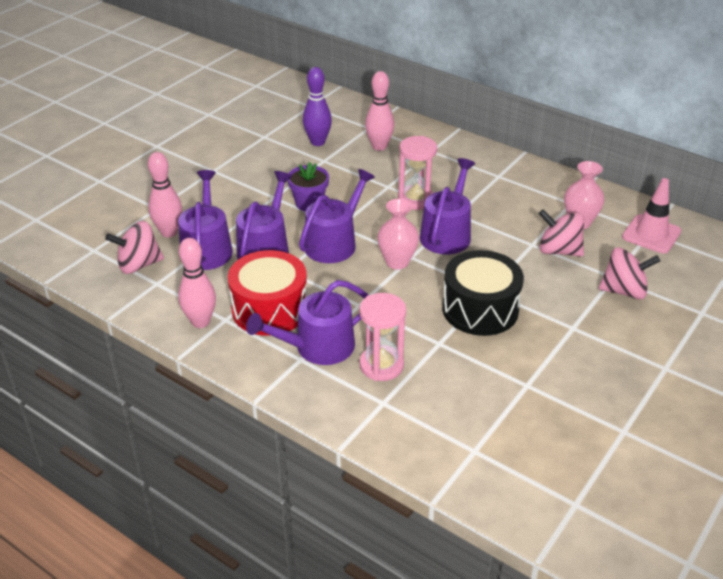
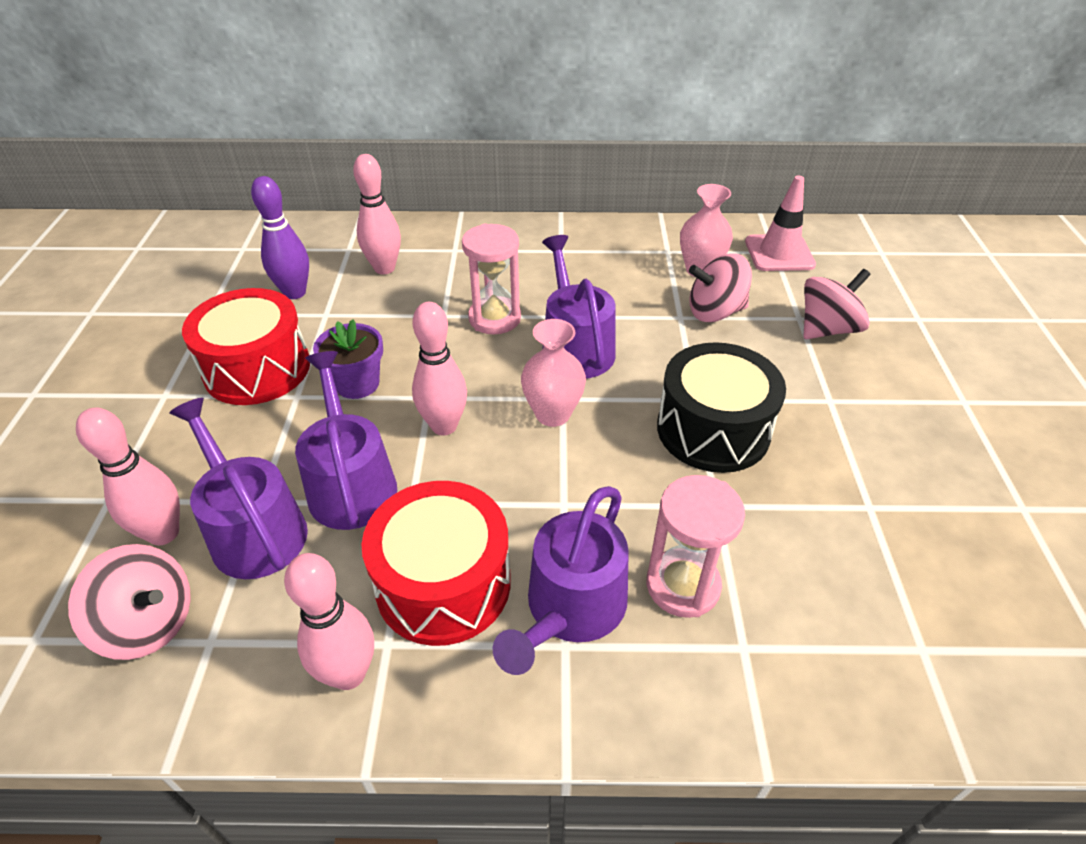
camera: 35 degrees left, 5 degrees up
pink spinning top [105,221,164,274] -> pink spinning top turned 105 degrees counterclockwise [68,544,191,660]
purple watering can [299,169,375,263] -> pink bowling pin [412,302,467,435]
none -> red drum [182,288,310,405]

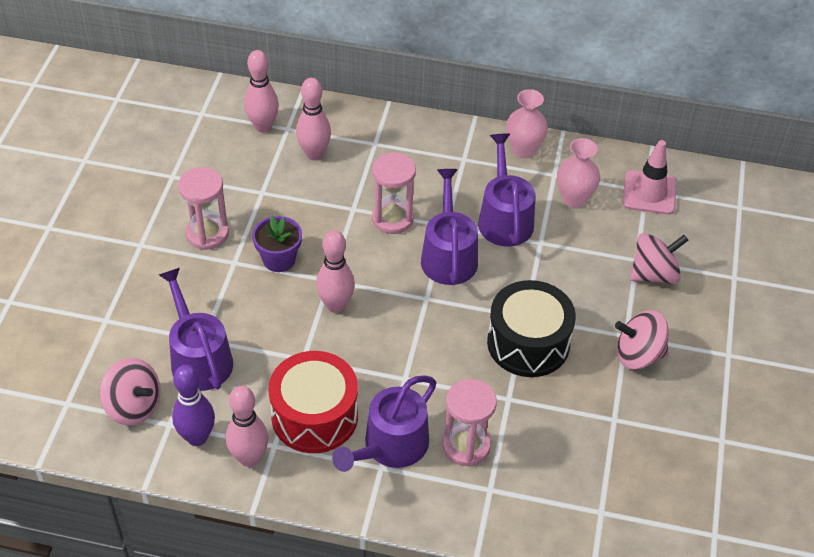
camera: 10 degrees right, 5 degrees up
pink bowling pin [76,408,180,545] -> pink bowling pin moved to [244,50,279,133]
red drum [182,288,310,405] -> pink hourglass [178,167,229,250]
purple bowling pin [251,176,309,299] -> purple bowling pin moved to [172,365,215,446]
purple watering can [295,351,397,530] -> purple watering can moved to [478,133,535,247]
pink vase [521,319,586,427] -> pink vase moved to [506,89,548,158]
pink spinning top [689,253,752,322] -> pink spinning top moved to [615,310,669,369]

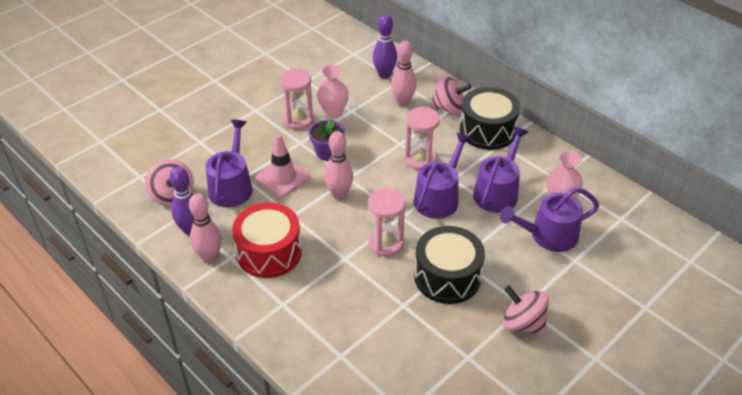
camera: 35 degrees right, 5 degrees down
pink bowling pin [244,50,279,133] -> purple bowling pin [373,14,397,79]
purple watering can [332,375,436,472] -> purple watering can moved to [500,187,599,252]
pink hourglass [443,379,497,467] -> pink hourglass moved to [368,188,405,257]
pink vase [506,89,548,158] -> pink vase moved to [317,65,349,119]
pink traffic cone [623,140,677,215] -> pink traffic cone moved to [256,134,309,197]
pink spinning top [630,233,688,284] -> pink spinning top moved to [430,75,471,115]
none -> black drum [460,87,520,150]

